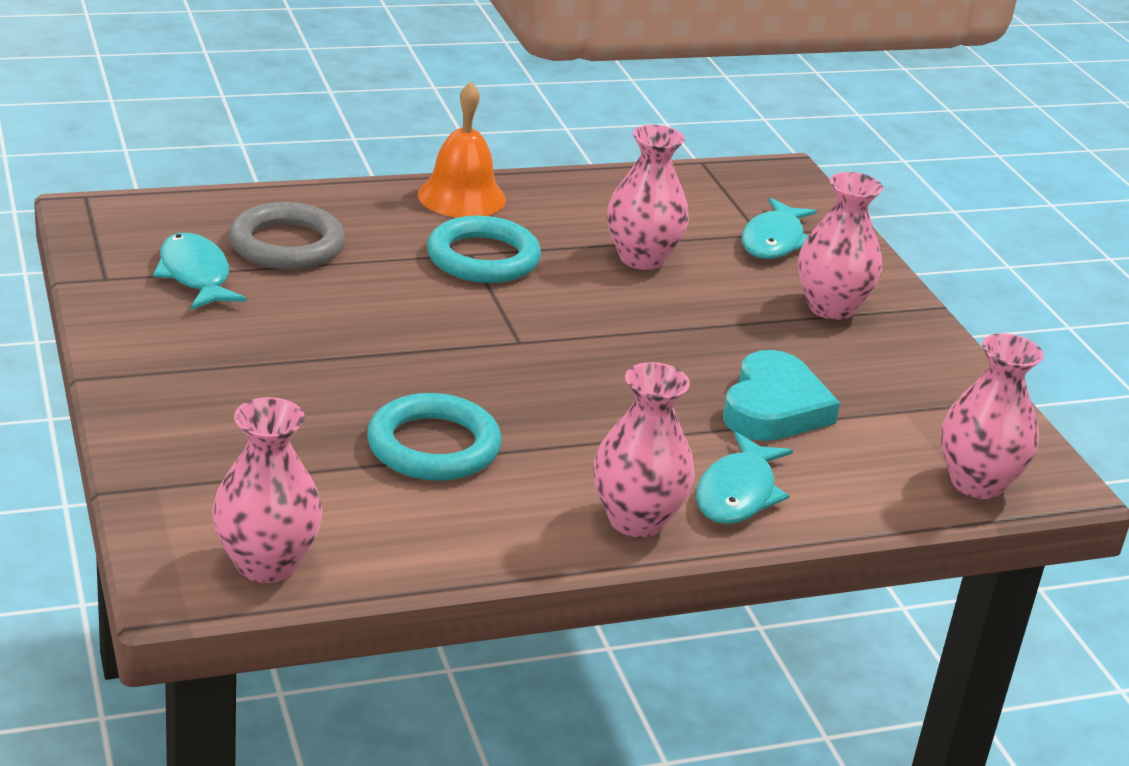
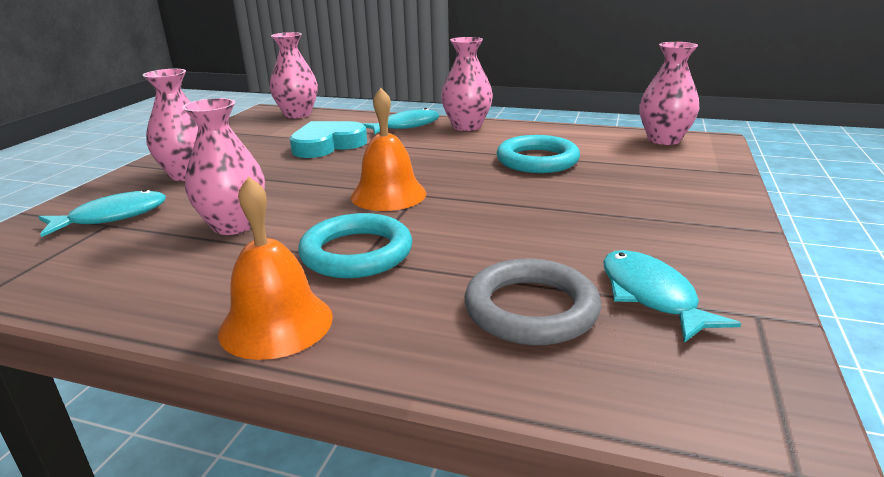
camera: 140 degrees left, 5 degrees down
turquoise fish [153,233,247,310] -> turquoise fish turned 150 degrees clockwise [603,250,741,343]
none -> orange bell [351,88,426,211]

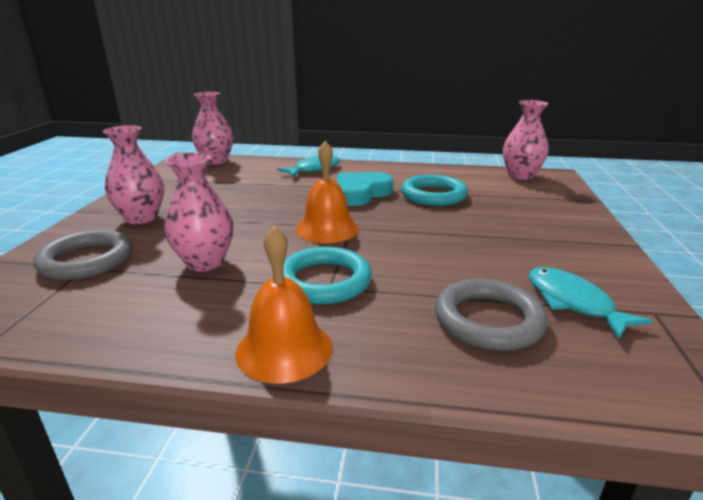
camera: 10 degrees left, 0 degrees up
turquoise fish [39,189,166,237] -> grey ring [33,230,132,280]
turquoise heart [290,121,367,158] -> turquoise heart moved to [336,172,393,206]
pink vase [441,37,493,131] -> none

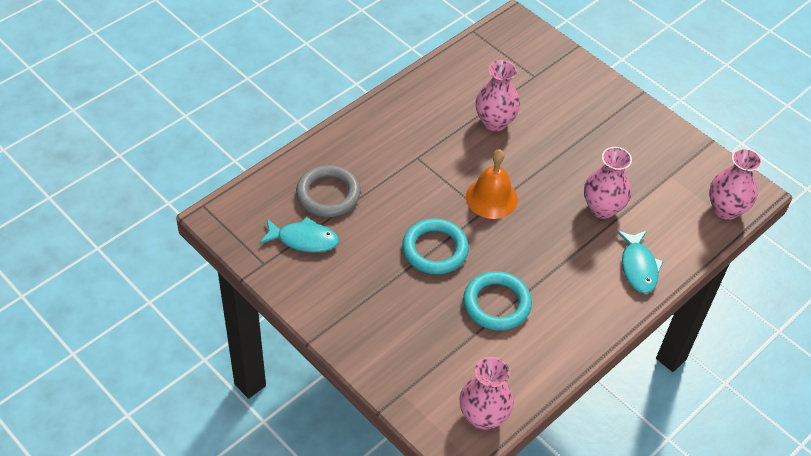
camera: 125 degrees right, 25 degrees up
grey ring [33,230,132,280] -> none
pink vase [102,125,164,224] -> pink vase moved to [584,147,632,219]
orange bell [236,225,333,384] -> none
turquoise ring [283,247,372,304] -> turquoise ring moved to [402,218,469,274]
turquoise heart [336,172,393,206] -> none

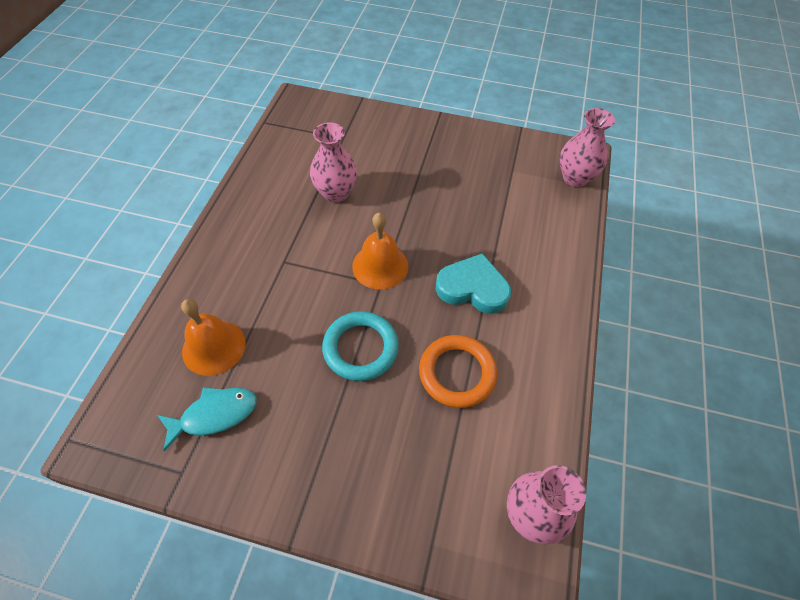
camera: 30 degrees left, 5 degrees up
grey ring [296,165,361,217] -> orange bell [181,299,246,376]
turquoise ring [463,271,532,331] -> orange ring [419,335,497,408]
pink vase [584,147,632,219] -> none
turquoise fish [617,230,664,293] -> none
none -> turquoise heart [436,253,511,314]

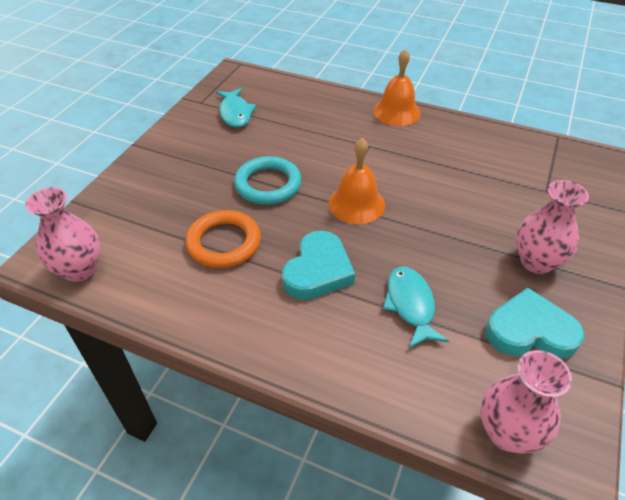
camera: 100 degrees right, 10 degrees down
orange bell [181,299,246,376] -> orange bell moved to [373,49,421,126]
pink vase [310,122,357,203] -> pink vase moved to [516,180,589,274]
none -> turquoise fish [383,266,449,348]
none -> turquoise heart [486,287,584,359]

